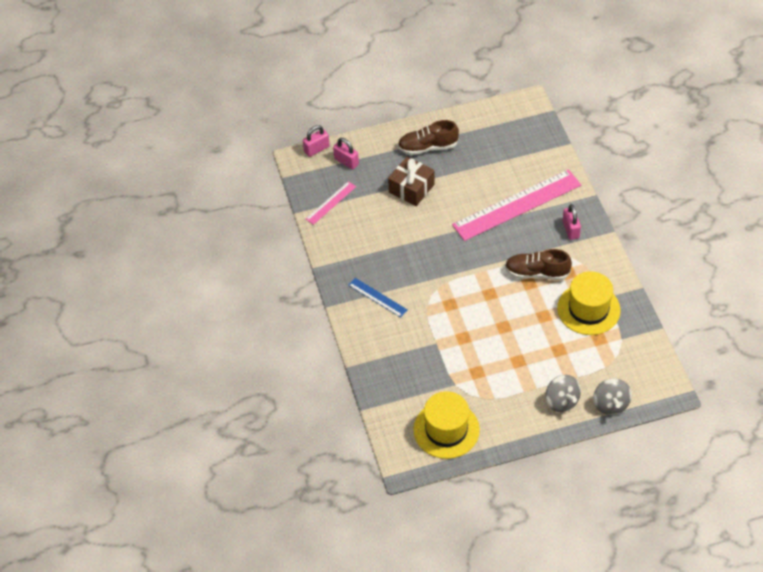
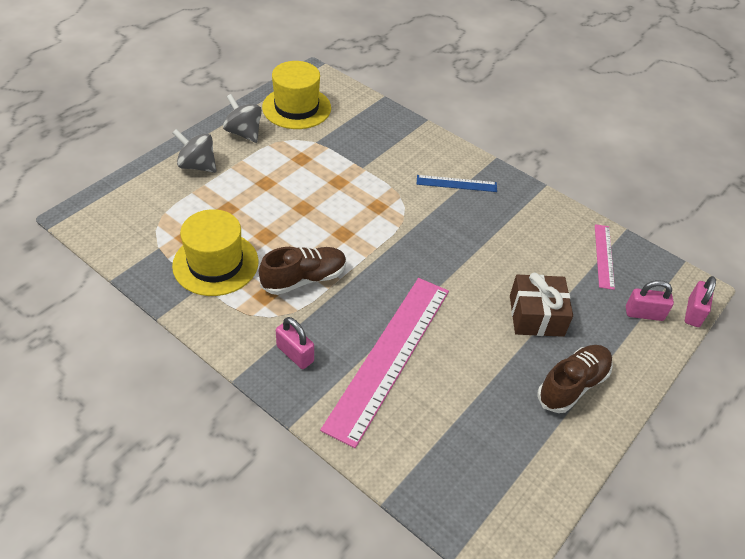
camera: 140 degrees right, 5 degrees down
grey spinning top [593,378,632,415] -> grey spinning top moved to [223,94,262,143]

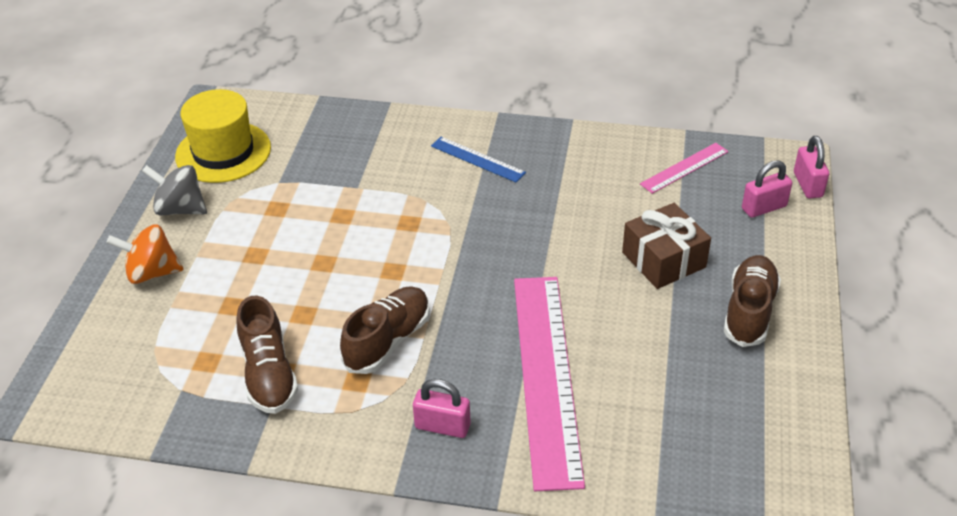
camera: 25 degrees left, 5 degrees down
grey spinning top [172,129,217,173] -> orange spinning top [106,225,184,284]
yellow hat [172,209,259,296] -> brown shoe [236,295,298,414]
blue ruler [417,175,497,192] -> blue ruler turned 60 degrees clockwise [431,137,526,182]
pink ruler [595,224,615,290] -> pink ruler turned 75 degrees clockwise [640,143,728,194]

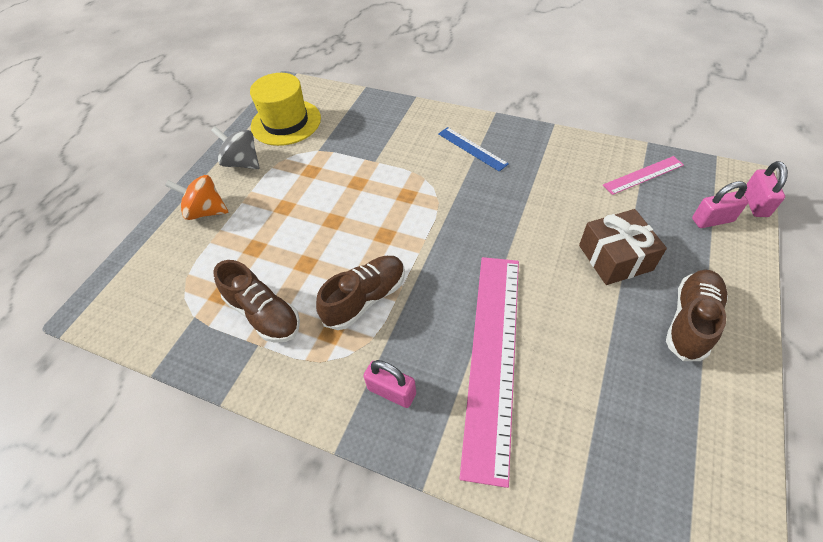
camera: 15 degrees right, 10 degrees up
brown shoe [236,295,298,414] -> brown shoe turned 45 degrees counterclockwise [213,260,300,343]

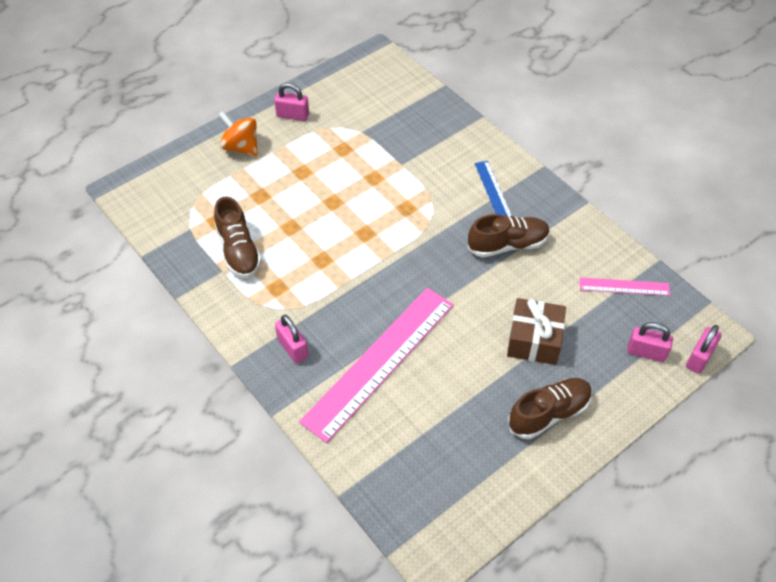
camera: 25 degrees right, 0 degrees up
grey spinning top [211,126,260,169] -> pink padlock [274,83,309,121]
yellow hat [250,73,321,146] -> none
brown shoe [316,256,405,330] -> brown shoe moved to [468,214,550,257]

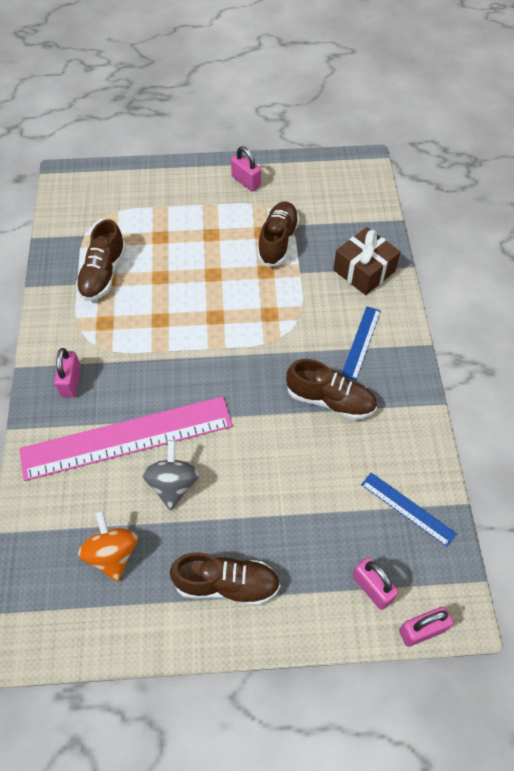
camera: 35 degrees right, 5 degrees up
orange spinning top [218,111,258,156] -> orange spinning top moved to [78,510,138,582]
brown gift [507,298,566,365] -> brown gift moved to [333,227,400,295]
pink ruler [580,277,670,296] -> blue ruler [361,473,457,547]
none -> grey spinning top [142,440,200,510]
none -> brown shoe [257,201,300,267]

